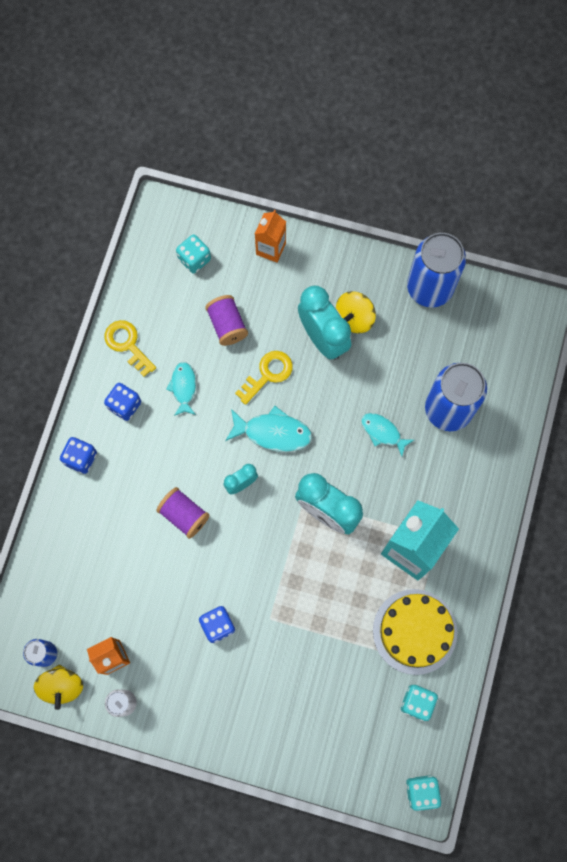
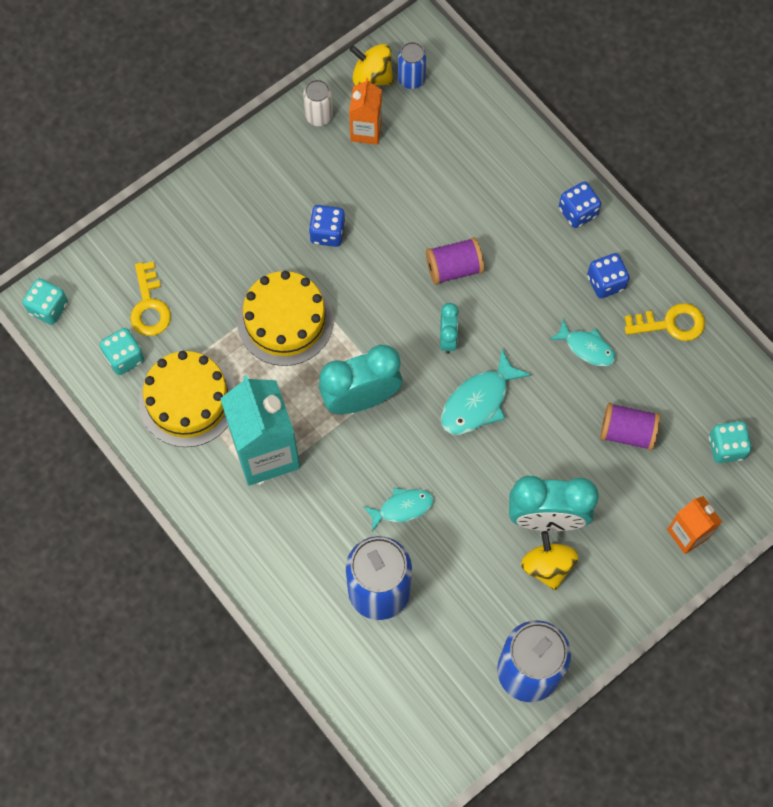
camera: 125 degrees right, 5 degrees down
yellow key [235,351,293,405] -> yellow key moved to [130,262,171,336]
none -> yellow cake [237,271,334,366]

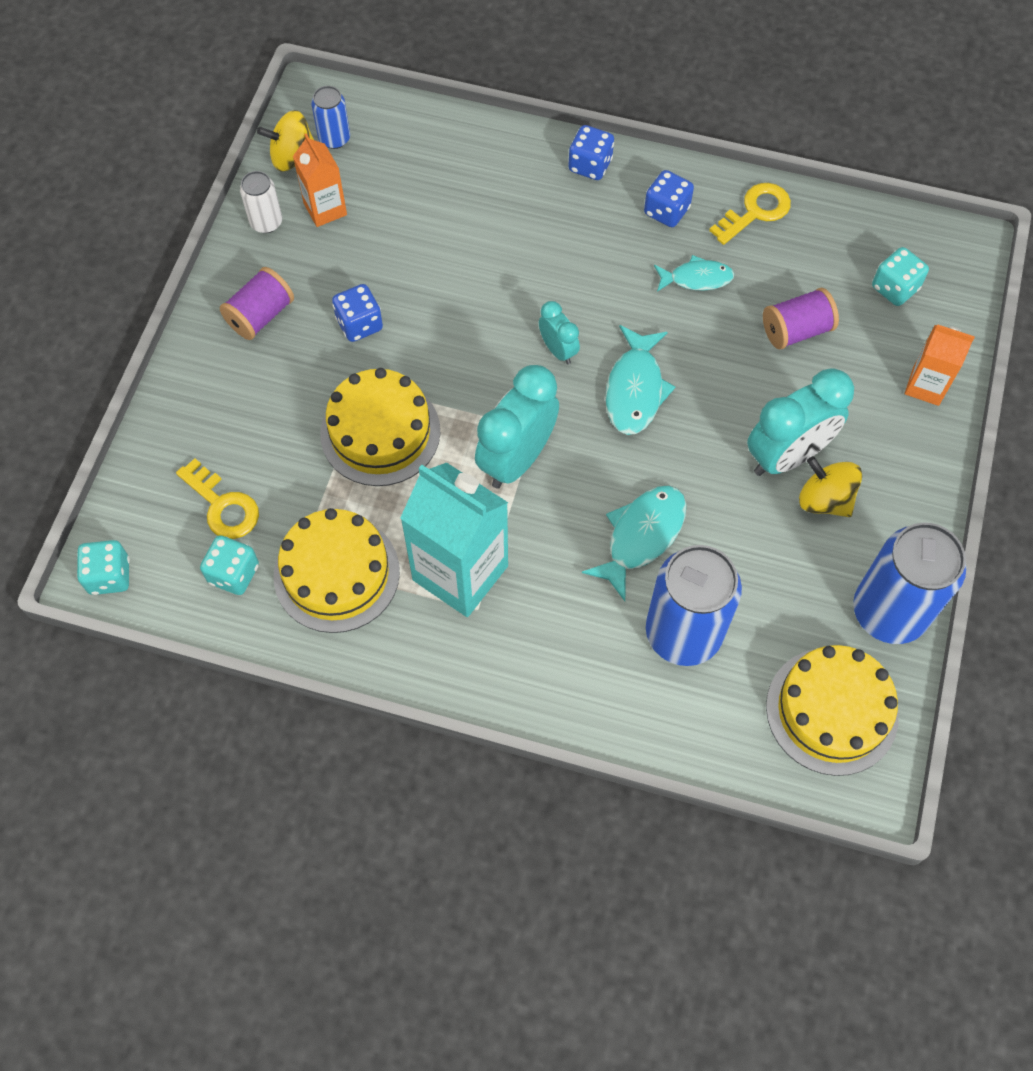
camera: 35 degrees left, 5 degrees down
turquoise fish [363,487,434,531] -> turquoise fish [582,485,686,601], size x1.52
purple spool [426,237,484,285] -> purple spool moved to [220,267,294,340]
none -> yellow cake [766,645,899,776]

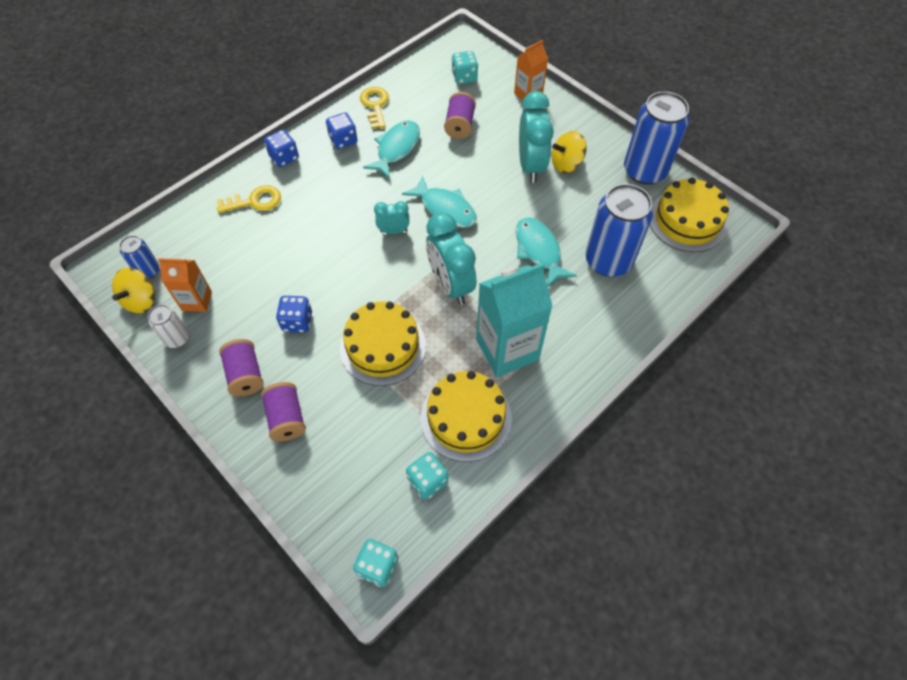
camera: 60 degrees left, 5 degrees down
yellow key [176,458,259,539] -> yellow key moved to [217,185,281,213]
turquoise fish [654,255,734,292] -> turquoise fish [363,120,420,179], size x1.52
none -> purple spool [261,382,306,442]

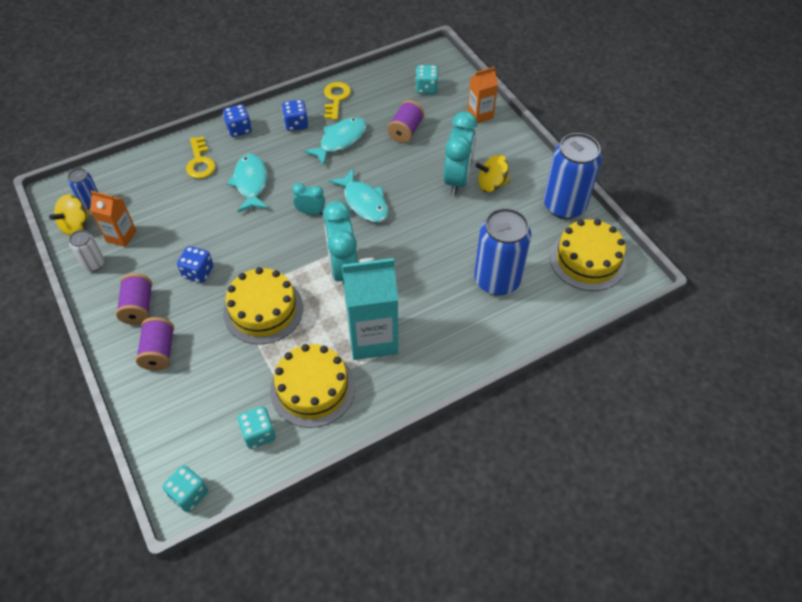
camera: 15 degrees right, 5 degrees down
yellow key [217,185,281,213] -> yellow key turned 75 degrees clockwise [186,136,216,179]
turquoise fish [516,217,577,286] -> turquoise fish moved to [227,154,268,212]

